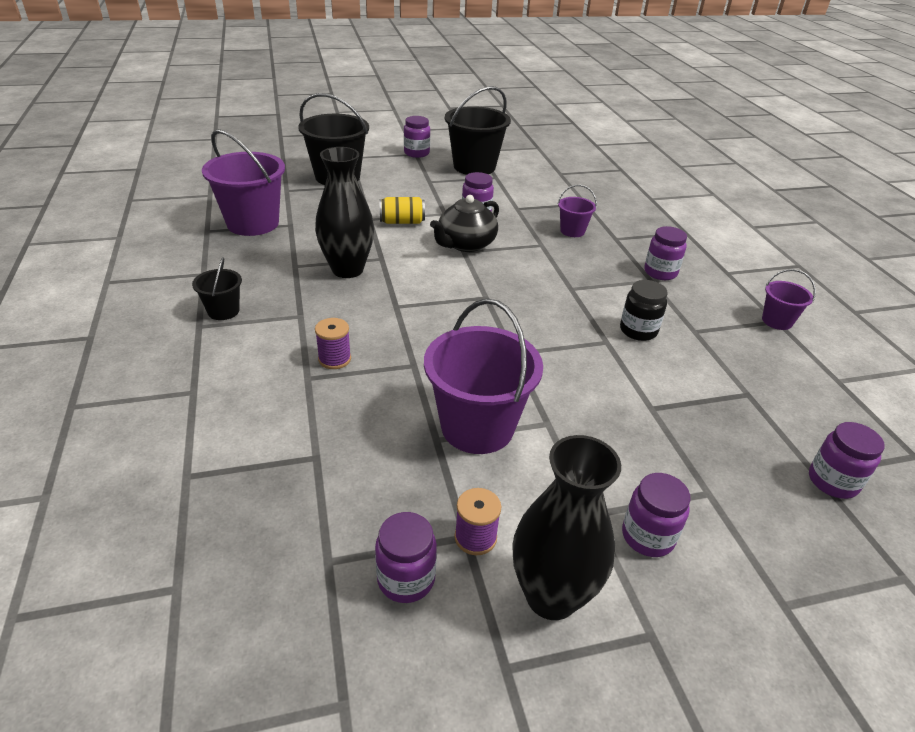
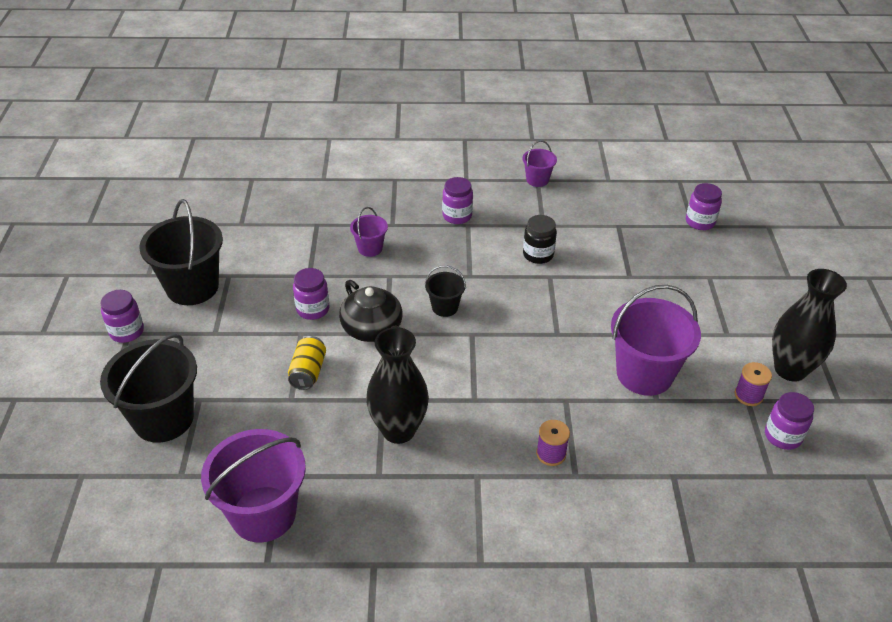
camera: 75 degrees left, 5 degrees up
black bucket [192,257,242,320] -> black bucket moved to [425,265,466,317]
purple jar [622,473,691,557] -> none

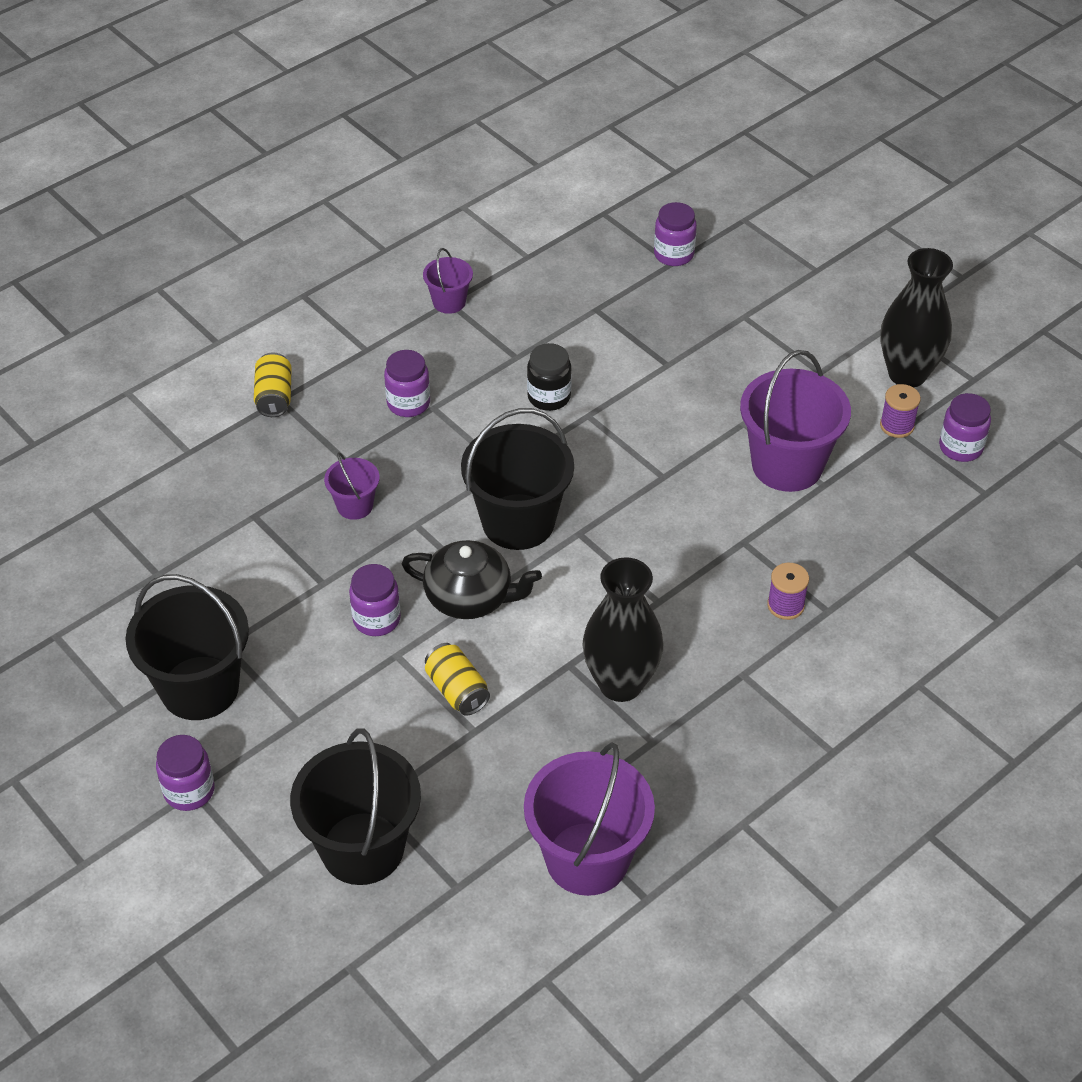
camera: 40 degrees left, 5 degrees up
black bucket [425,265,466,317] -> black bucket [461,408,574,550], size x2.01
none -> yellow can [254,352,292,417]

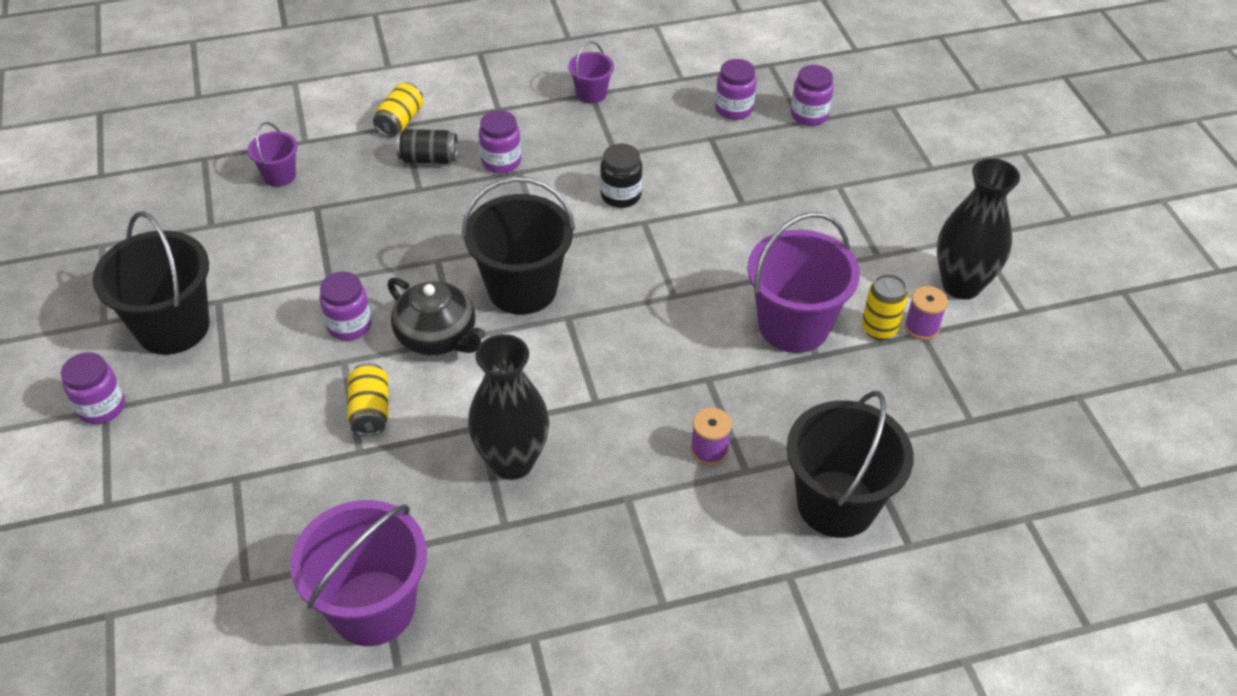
camera: 25 degrees right, 0 degrees up
black bucket [290,728,421,885] -> black bucket moved to [787,391,914,538]
purple bucket [324,452,380,520] -> purple bucket moved to [248,122,298,187]
purple jar [939,393,991,462] -> purple jar moved to [715,59,756,120]
none -> black can [396,129,458,164]
none -> yellow can [862,274,908,340]

